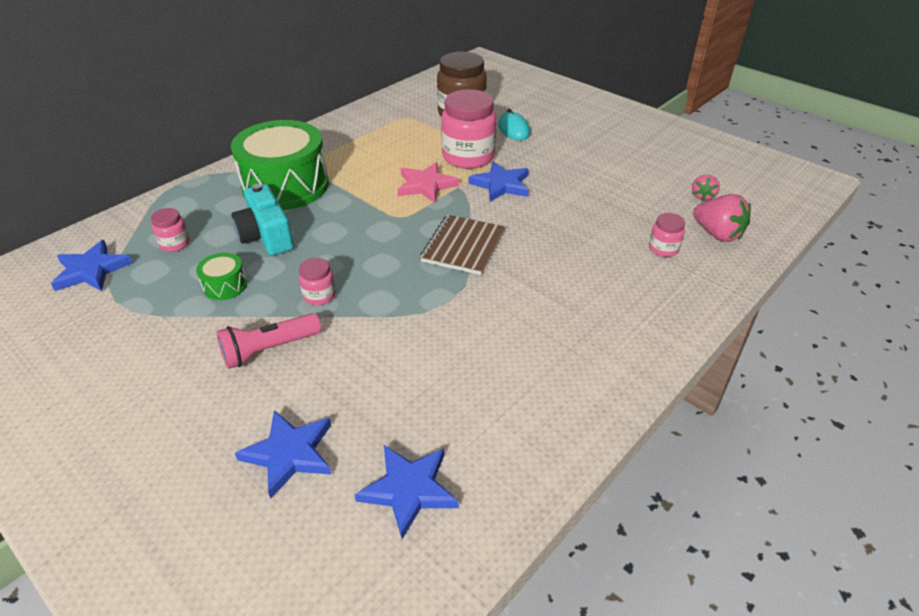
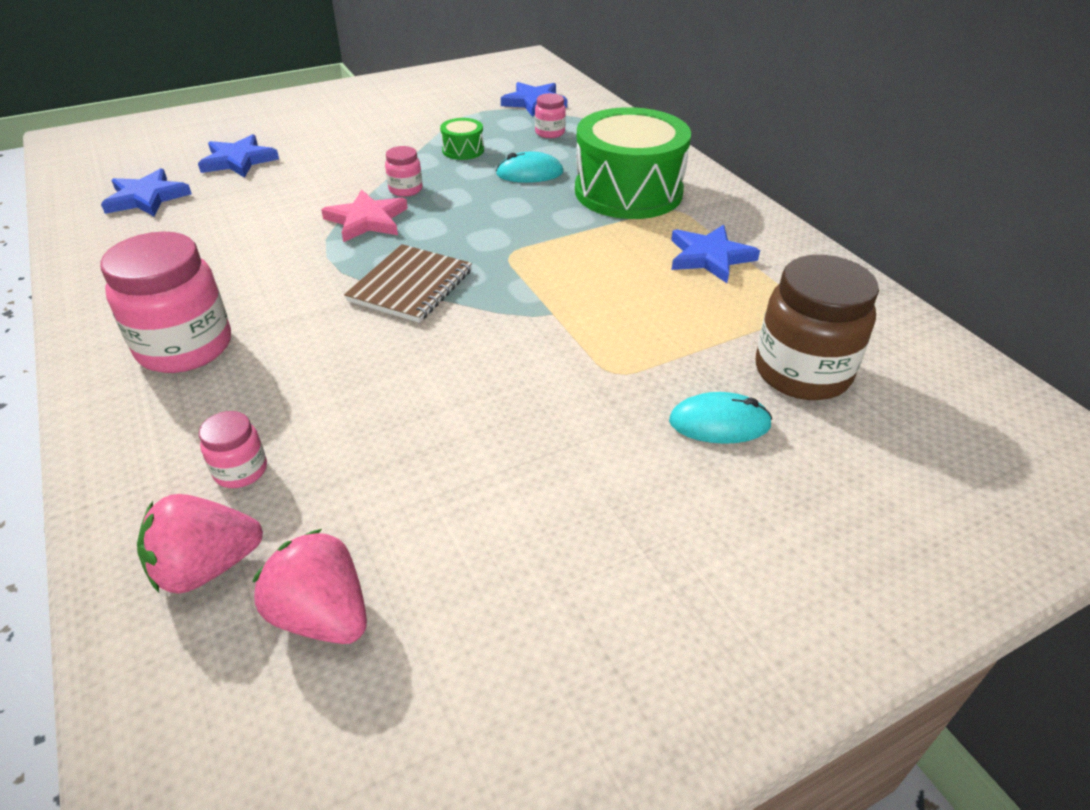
camera: 110 degrees right, 0 degrees up
pink flashlight [216,313,321,369] -> none
turquoise camera [231,184,294,255] -> turquoise mouse [496,152,563,183]
pink star [397,162,459,203] -> pink star moved to [321,190,408,242]
brown notebook [420,215,505,275] -> brown notebook turned 75 degrees clockwise [344,244,472,323]
pink jar [441,89,496,169] -> pink jar moved to [100,232,231,373]
blue star [468,161,529,202] -> blue star moved to [671,225,760,283]
pink strawberry [692,175,720,201] -> pink strawberry [253,529,367,644], size x1.68

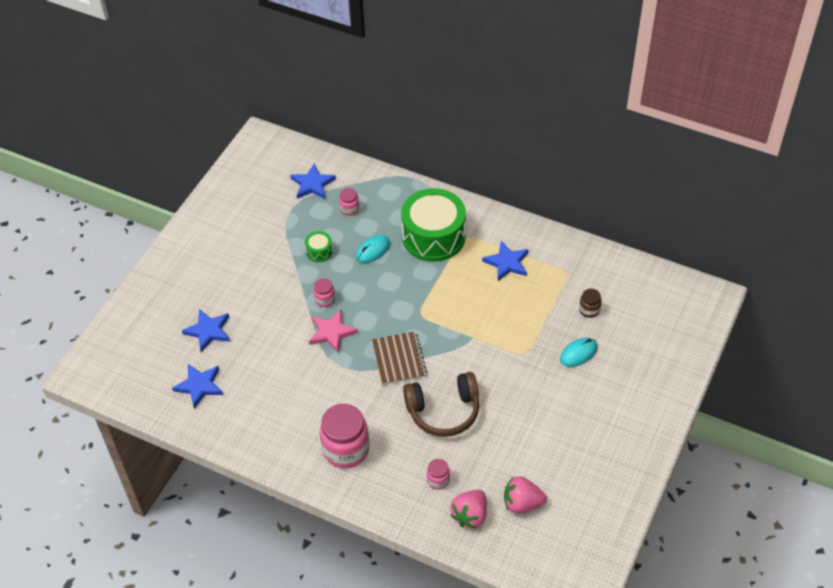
camera: 35 degrees left, 10 degrees up
brown jar [756,255,879,400] -> brown jar [579,289,602,318], size x0.48
none -> brown headphones [403,372,479,437]

